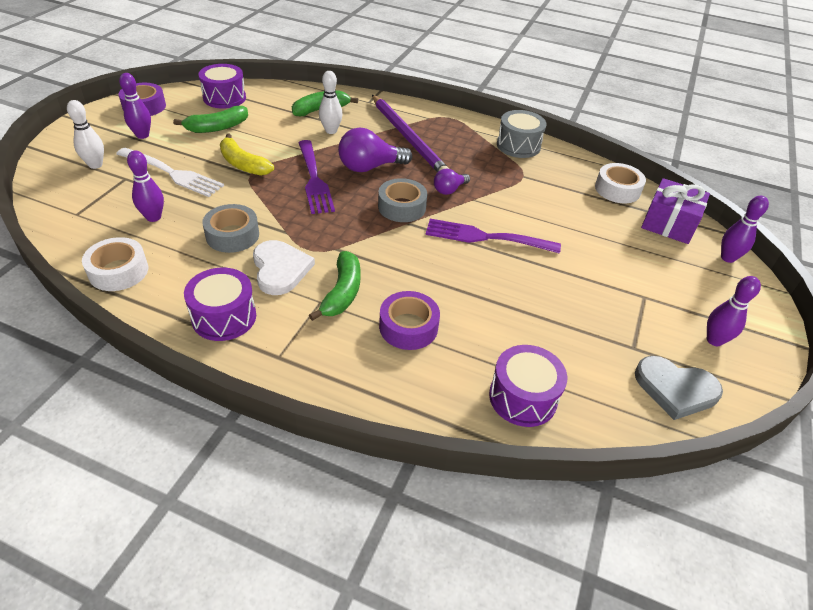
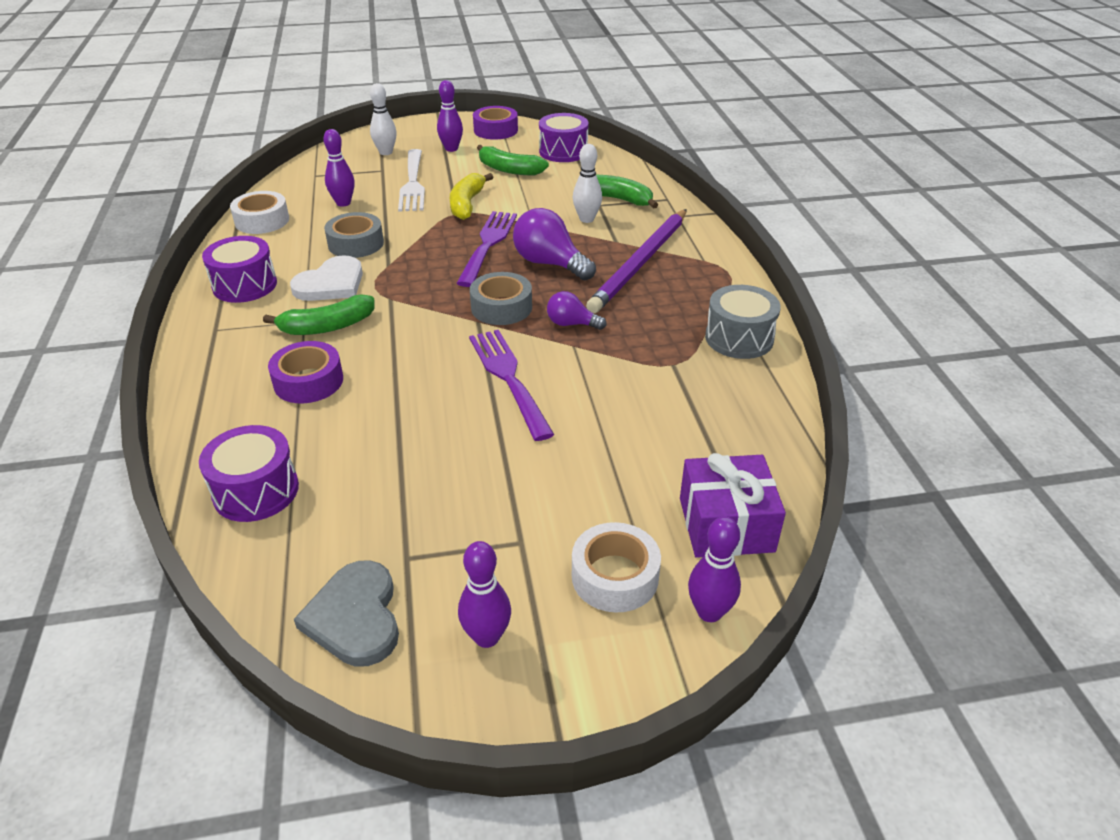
camera: 60 degrees right, 5 degrees down
purple fork [298,140,335,214] -> purple fork turned 150 degrees clockwise [456,211,517,287]
white tape [595,163,646,203] -> white tape moved to [572,522,661,613]

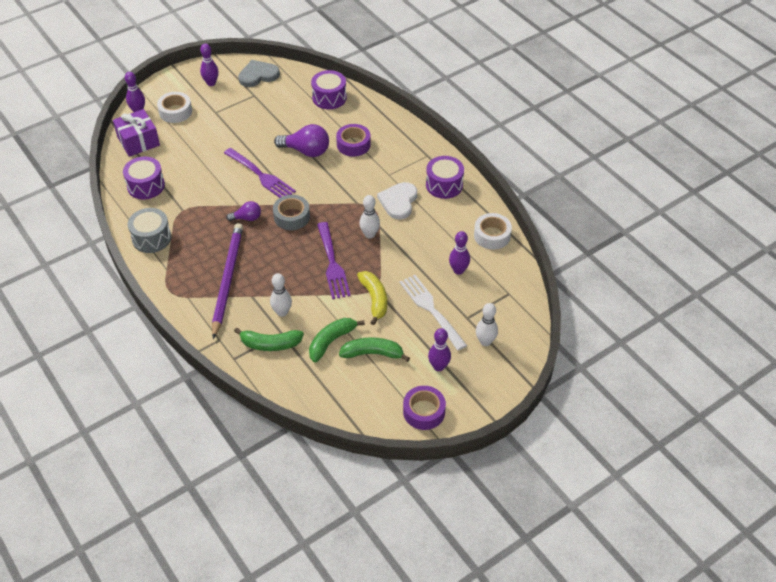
camera: 155 degrees right, 10 degrees up
green banana [263,295,375,335] -> green banana moved to [309,318,365,362]
grey heart [294,560,399,667] -> grey heart turned 75 degrees counterclockwise [238,60,280,87]
grey tape [324,212,384,258] -> none
purple light bulb [513,208,596,281] -> purple light bulb moved to [274,124,329,157]
purple drum [539,113,589,162] -> purple drum moved to [123,156,165,199]
none -> white bowling pin [359,195,380,238]

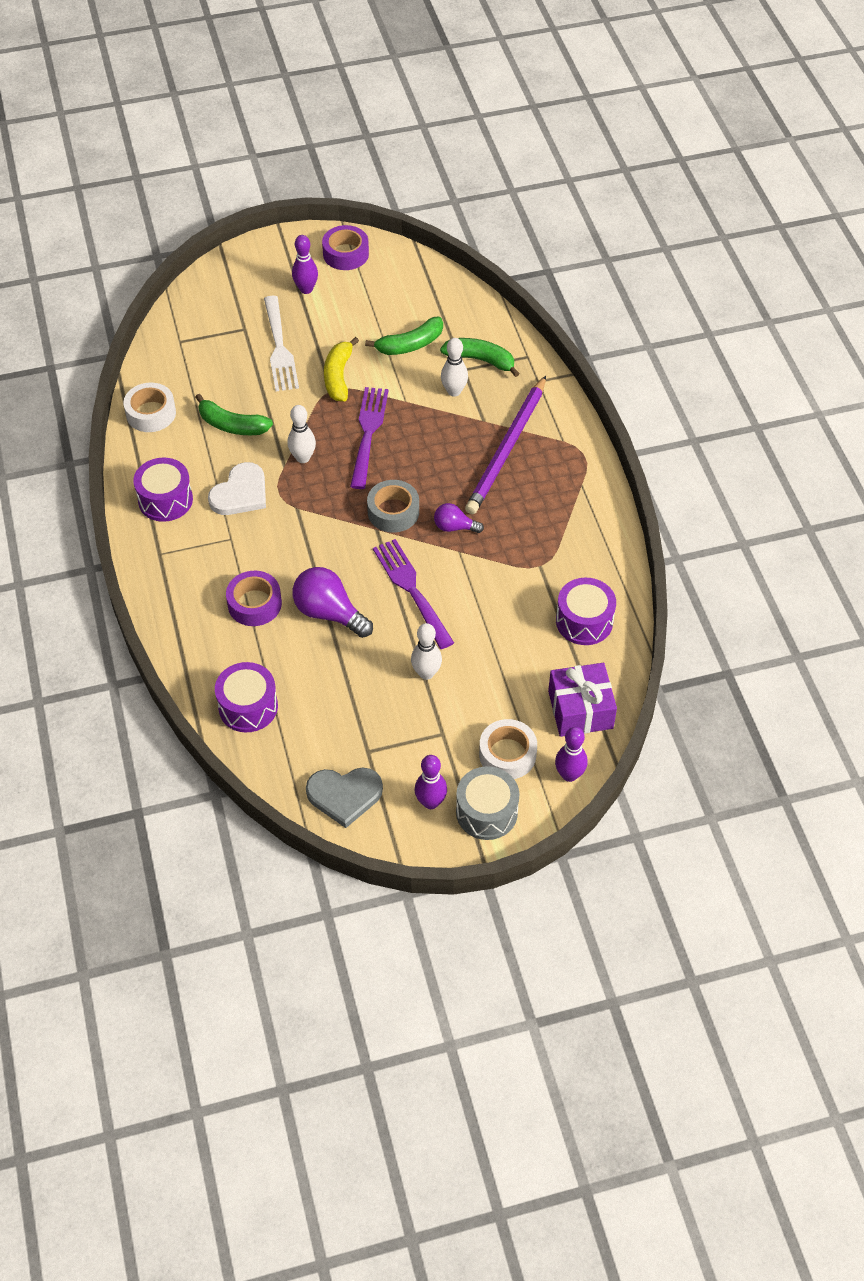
camera: 160 degrees left, 5 degrees up
grey drum [128,208,171,253] -> grey drum moved to [456,766,519,840]
green banana [339,337,410,362] -> green banana moved to [195,394,273,435]
purple bowling pin [449,231,470,275] -> none
white bowling pin [476,303,498,346] -> white bowling pin moved to [411,623,442,680]

